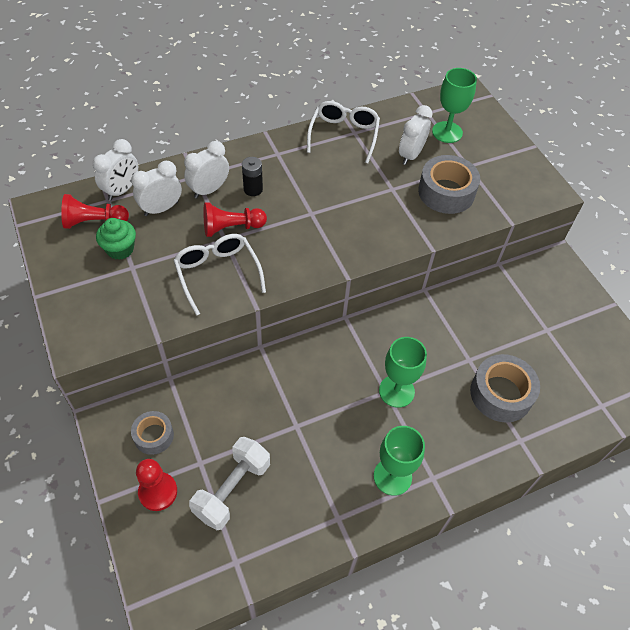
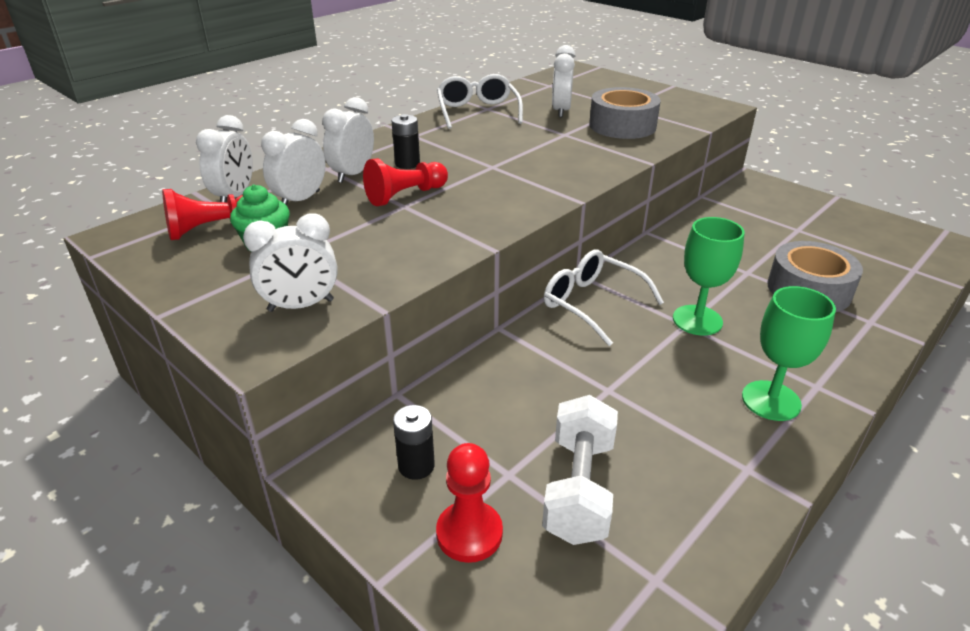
camera: 20 degrees left, 20 degrees down
grey tape [131,411,174,455] -> black battery [393,405,435,480]
white glasses [173,234,266,316] -> white glasses moved to [544,250,664,346]
green goblet [432,68,477,143] -> none
none -> white clock [243,213,338,312]

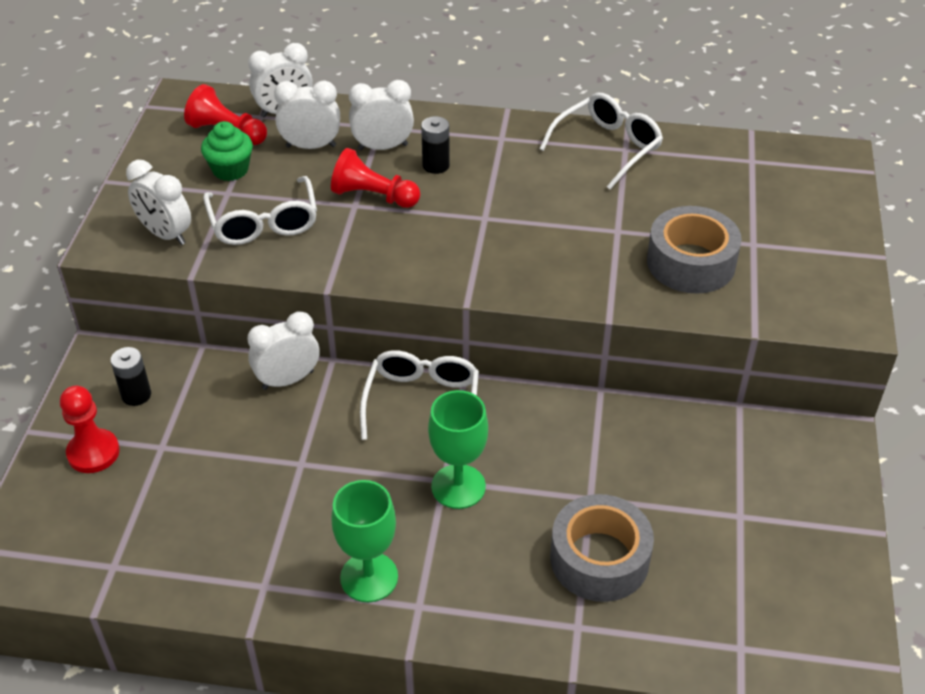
camera: 55 degrees right, 10 degrees up
white dumbbell [542,395,618,545] -> none
white clock [552,45,575,117] -> white clock moved to [247,311,319,390]
none -> white glasses [203,176,317,245]

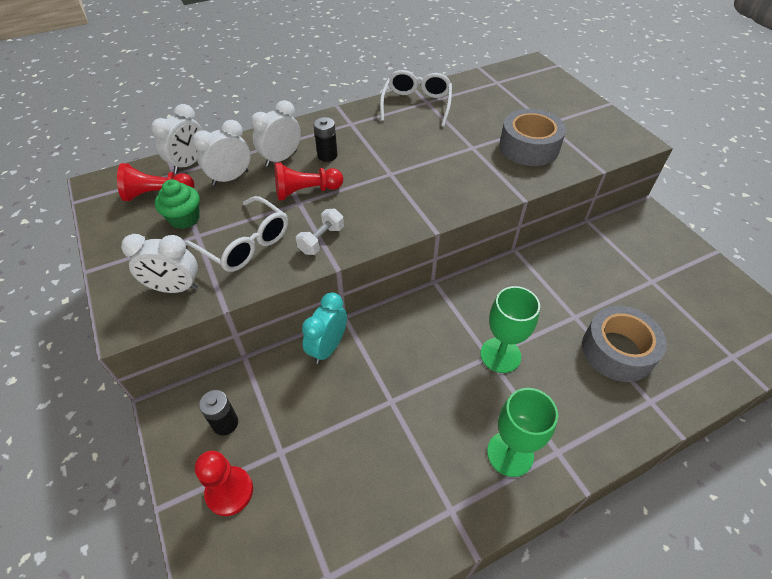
camera: 35 degrees left, 5 degrees up
white clock [247,311,319,390] -> turquoise clock [302,292,347,364]
white glasses [360,350,479,440] -> none
none -> white dumbbell [296,209,344,255]

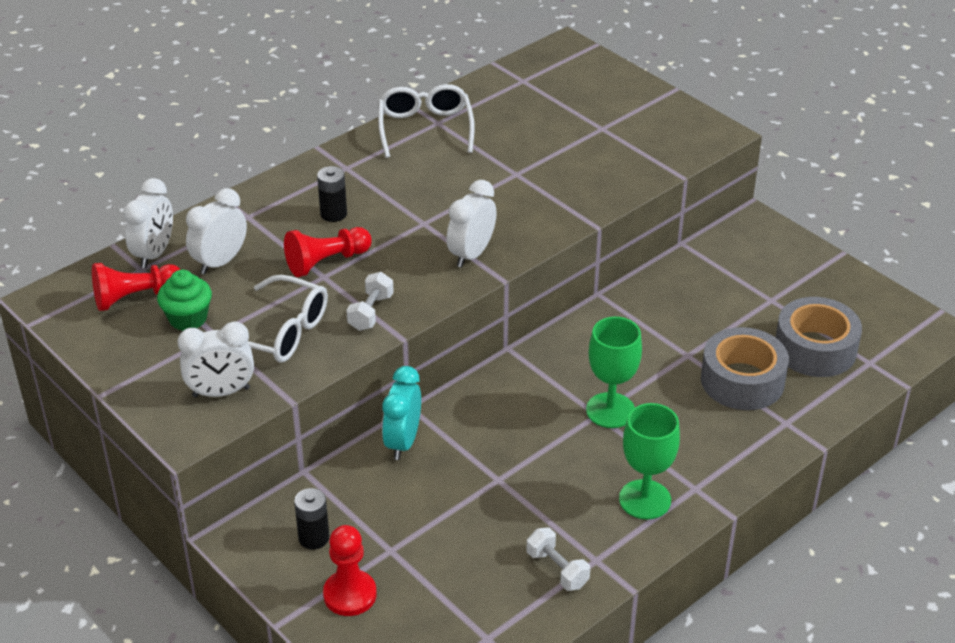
camera: 15 degrees left, 10 degrees down
white clock [251,100,301,167] -> white clock moved to [446,180,496,268]
grey tape [499,109,566,166] -> grey tape moved to [775,297,862,377]
none -> white dumbbell [527,528,590,591]

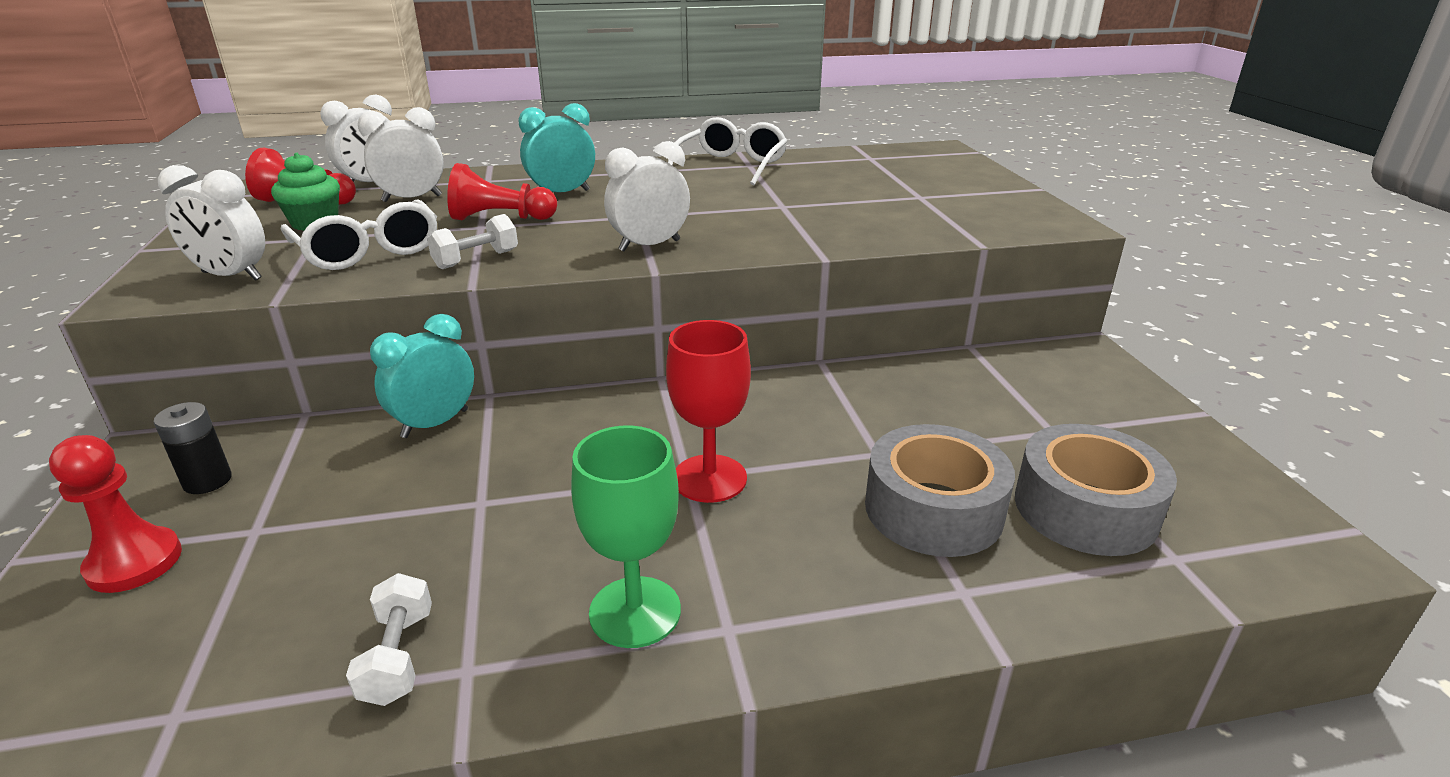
camera: 30 degrees right, 10 degrees down
black battery [317,166,347,222] -> turquoise clock [518,103,595,193]
green goblet [586,317,642,428] -> red goblet [666,320,751,503]

